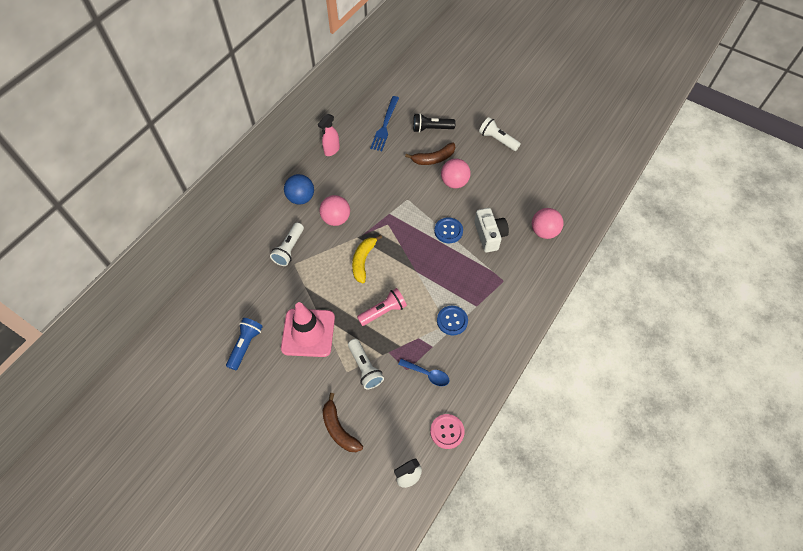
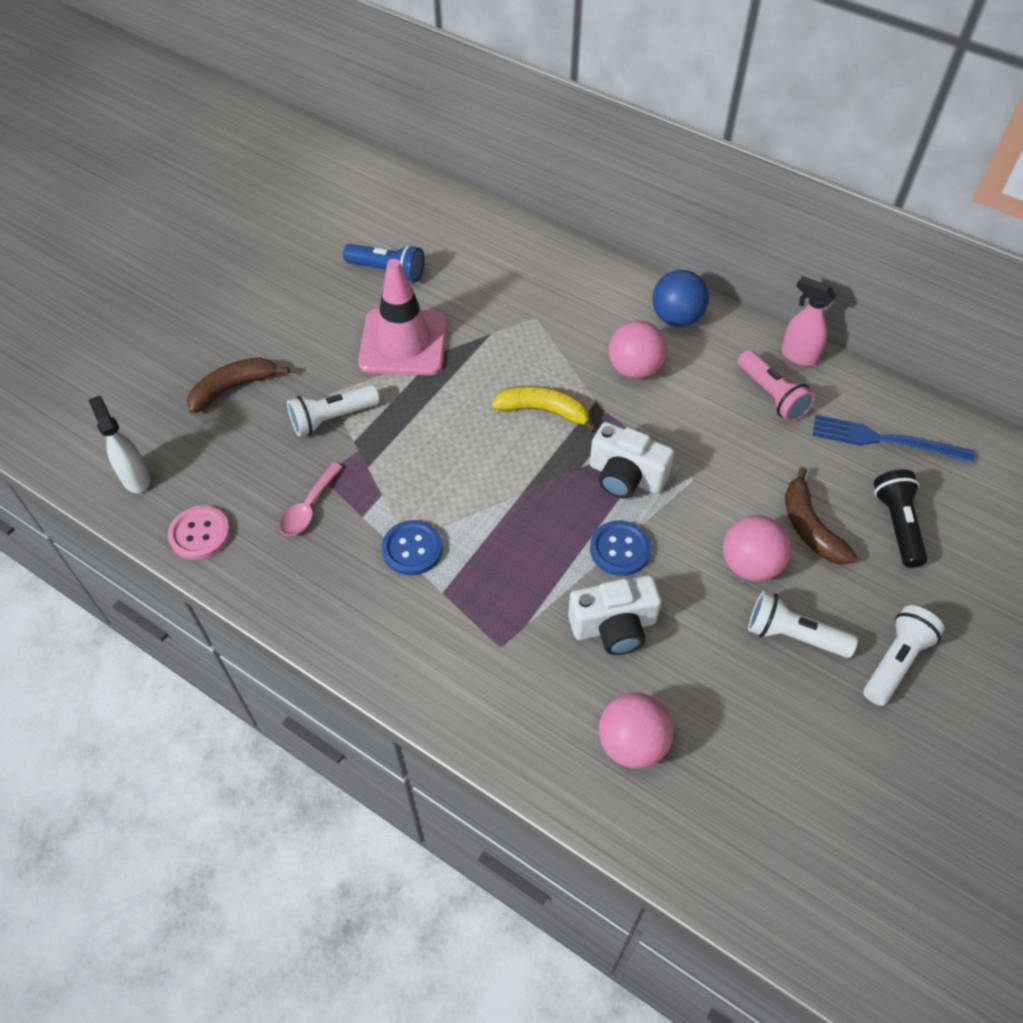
camera: 90 degrees right, 5 degrees down
white flashlight [270,223,304,266] -> white flashlight moved to [748,591,858,658]
pink flashlight [357,288,407,326] -> pink flashlight moved to [738,350,816,422]
blue spoon [398,359,450,386] -> pink spoon [280,462,343,536]
none -> white camera [590,422,674,499]

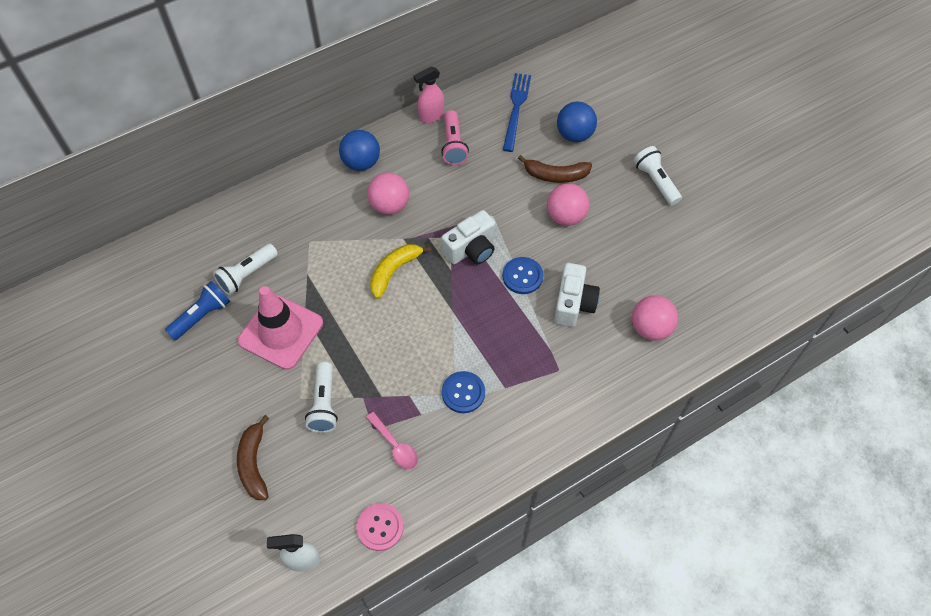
camera: 65 degrees left, 5 degrees up
pink flashlight [738,350,816,422] -> pink flashlight turned 90 degrees clockwise [441,110,469,165]
white flashlight [748,591,858,658] -> white flashlight moved to [213,244,278,295]
blue fork [813,415,975,463] -> blue fork turned 150 degrees clockwise [503,73,531,152]
black flashlight [874,469,927,568] -> blue ball [557,102,597,142]

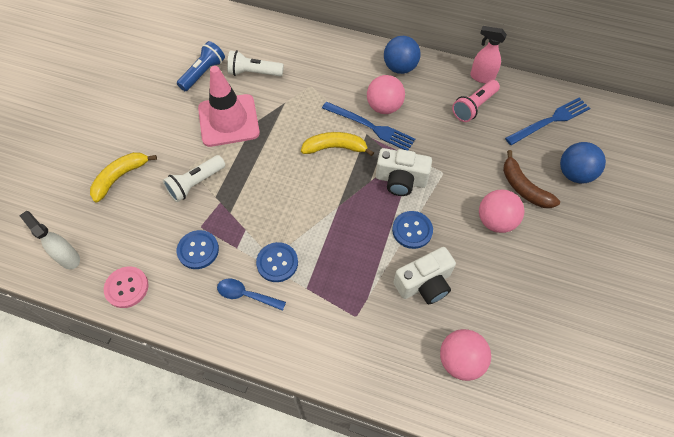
camera: 50 degrees right, 0 degrees up
blue flashlight [165,281,230,340] -> blue flashlight turned 60 degrees counterclockwise [177,41,225,91]
brown banana [237,415,269,500] -> yellow banana [90,152,157,203]
pink spoon [366,412,418,469] -> blue button [177,230,219,269]
white flashlight [634,146,682,206] -> none
none -> blue spoon [217,279,286,311]
none -> blue fork [322,102,415,151]

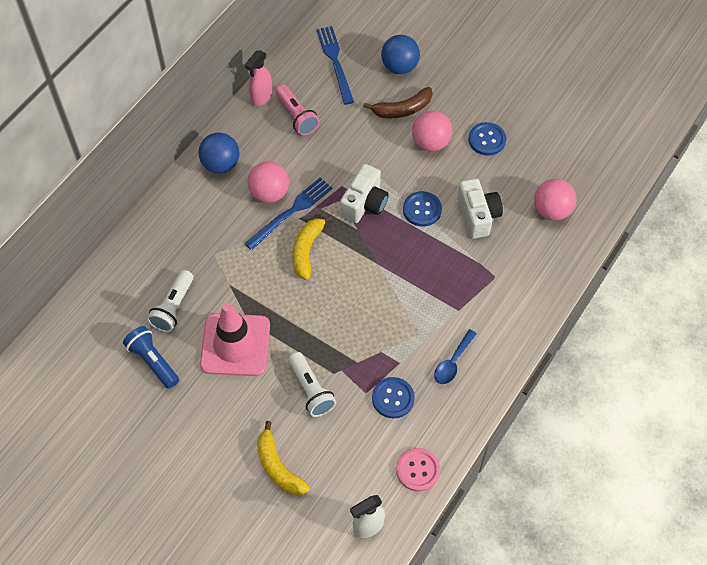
camera: 75 degrees left, 0 degrees up
blue button [256,242,298,282] -> blue button moved to [469,122,506,156]

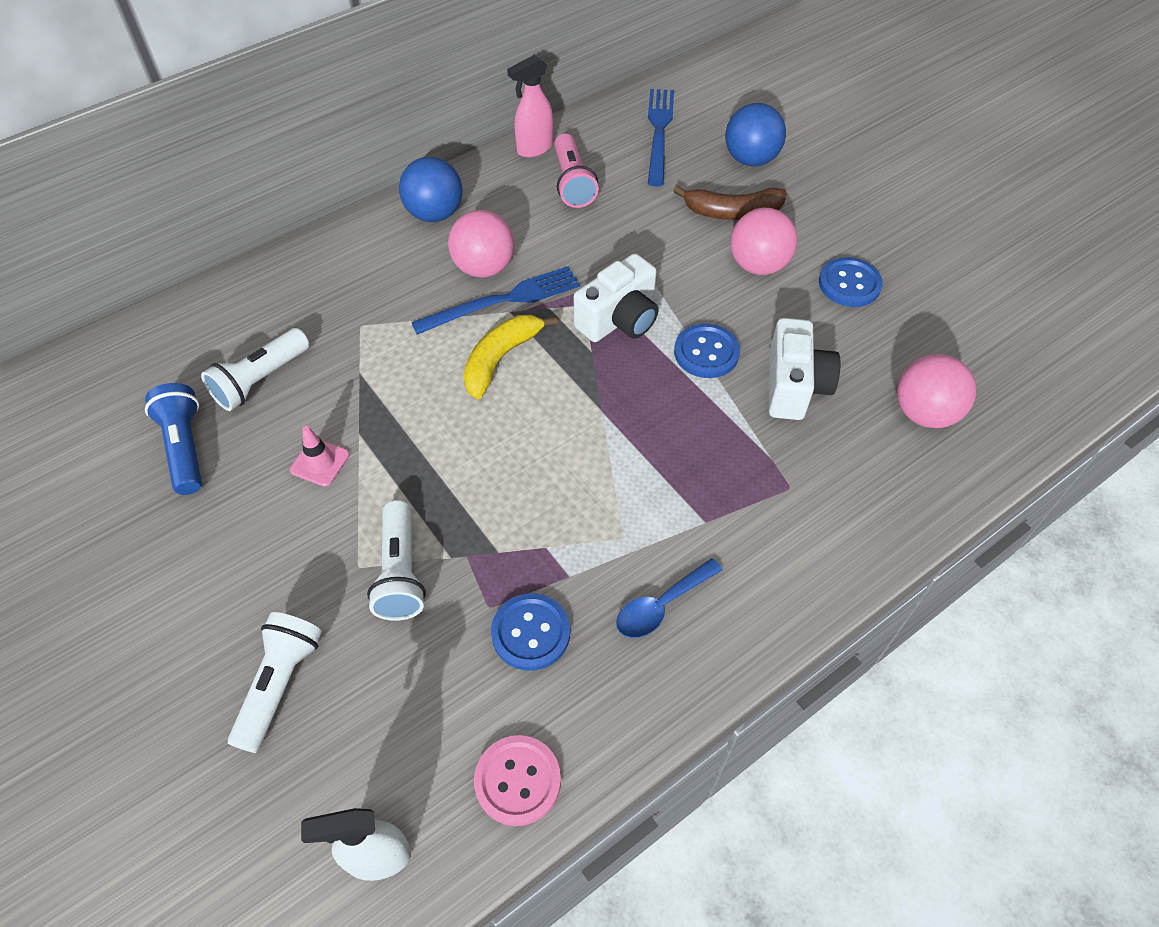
camera: 20 degrees right, 5 degrees down
pink traffic cone [200,303,270,376] -> pink traffic cone [290,426,350,487], size x0.42
yellow banana [257,421,310,495] -> white flashlight [228,612,322,753]

